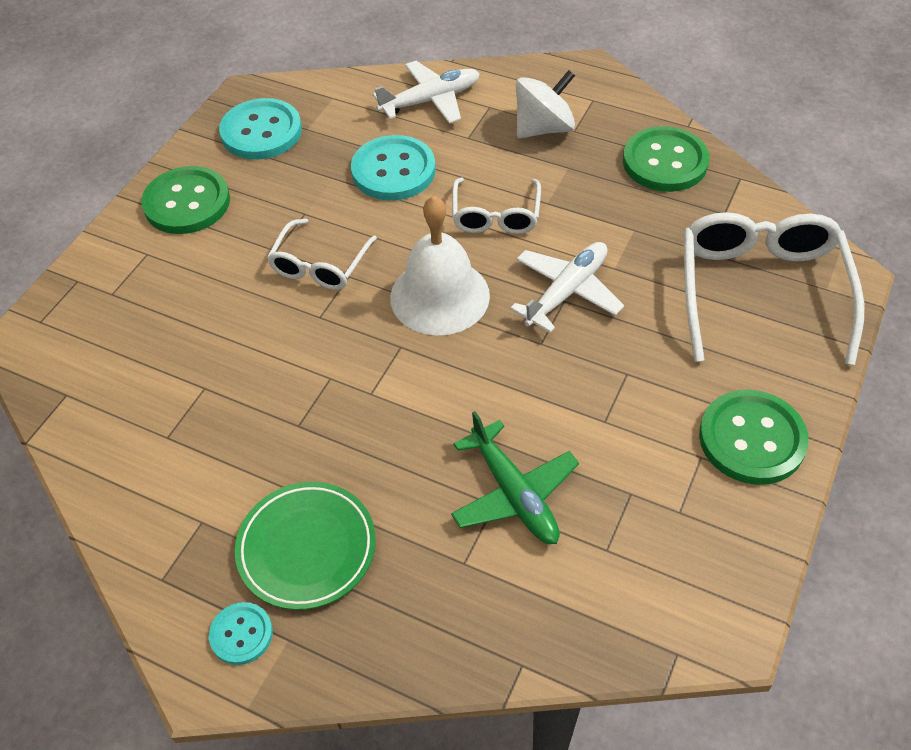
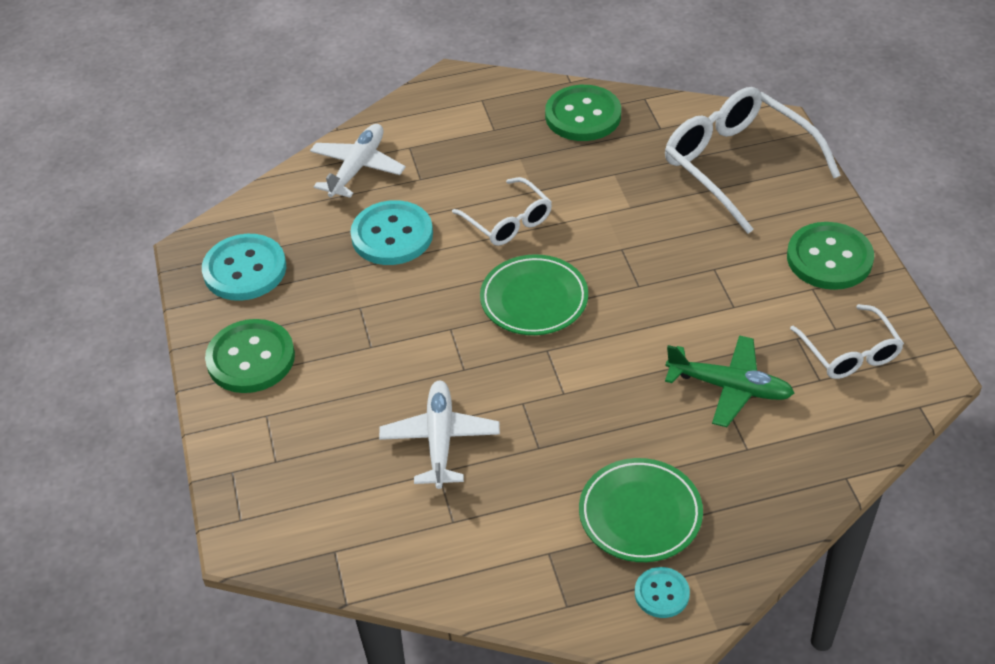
camera: 40 degrees left, 5 degrees down
white glasses [267,219,377,290] -> white glasses moved to [790,304,904,379]
white bell [390,196,490,336] -> green plate [480,254,588,335]
white plane [510,242,624,333] -> white plane moved to [379,381,500,489]
white spinning top [516,70,575,138] -> none

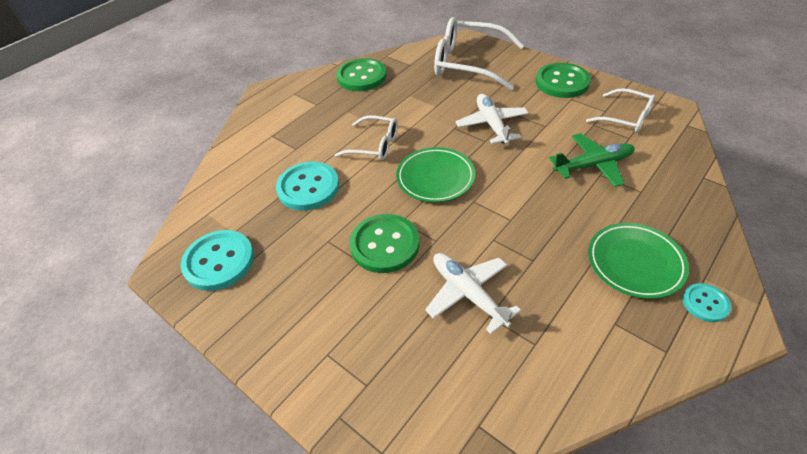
camera: 35 degrees left, 0 degrees up
green button [205,319,295,393] -> green button moved to [349,214,419,273]
white plane [310,124,406,198] -> white plane moved to [455,94,529,145]

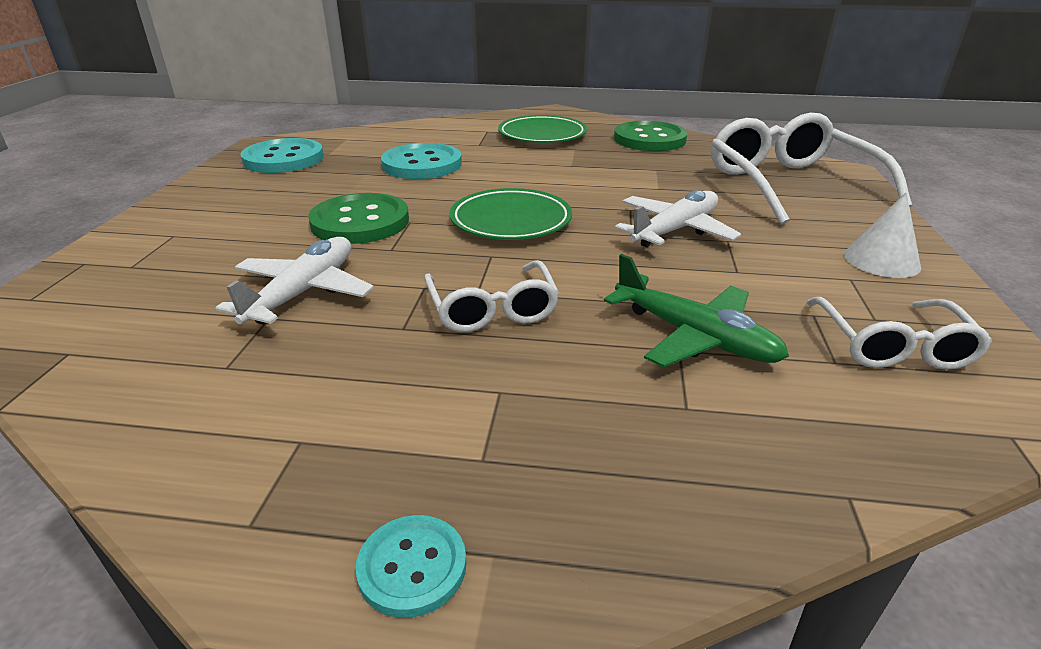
camera: 55 degrees right, 15 degrees down
white glasses [335,115,398,160] -> white glasses moved to [424,260,559,332]
green button [536,63,591,98] -> white cone [844,192,921,278]
green plate [588,223,689,299] -> green plate moved to [498,115,587,143]

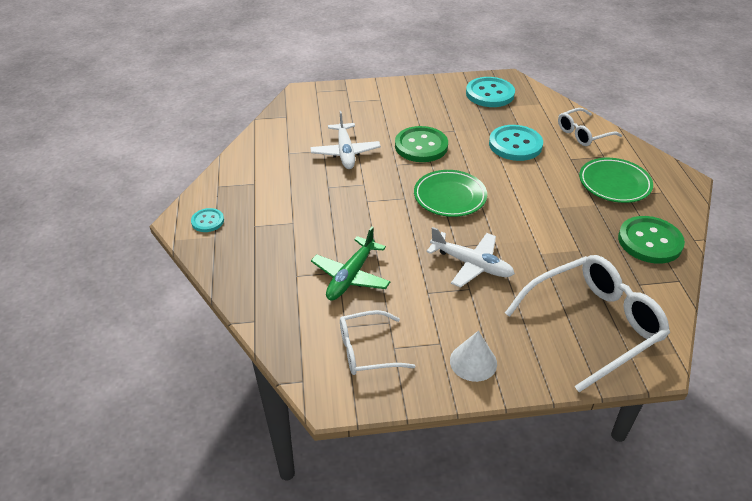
camera: 75 degrees right, 10 degrees up
white plane [216,237,374,325] -> white plane turned 75 degrees clockwise [310,111,381,169]
white glasses [424,260,559,332] -> white glasses moved to [558,108,622,146]

